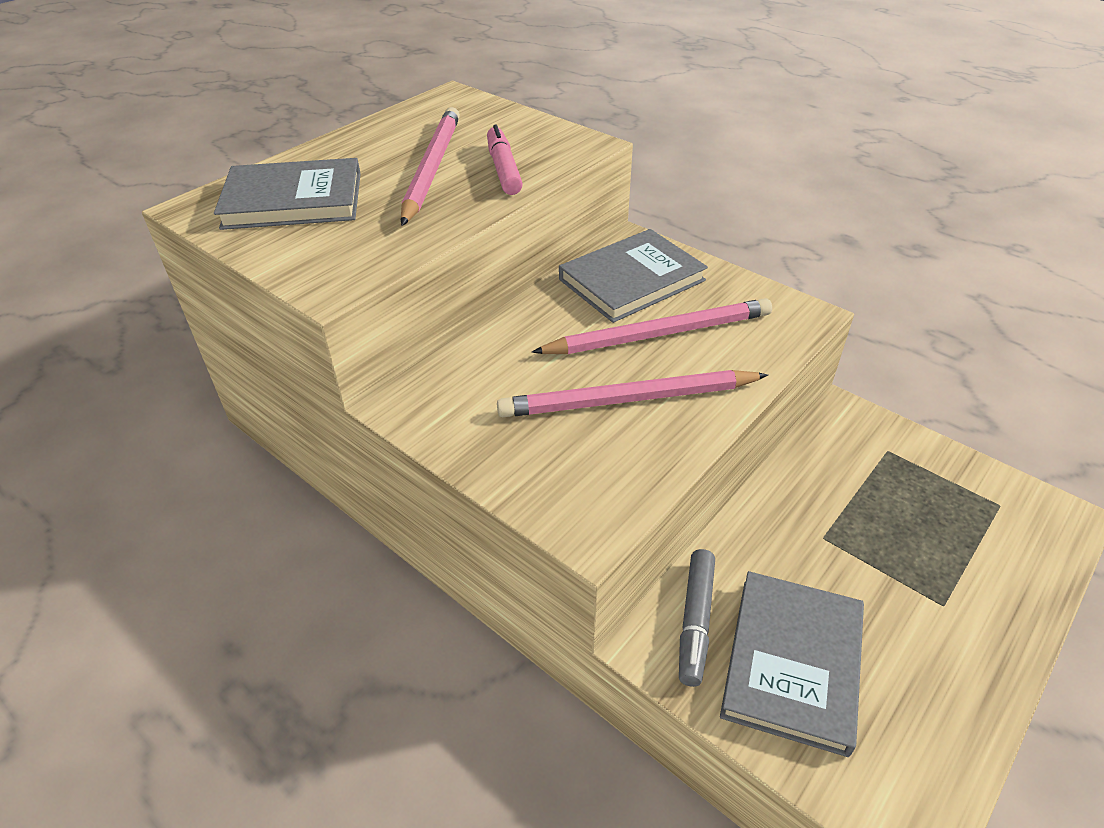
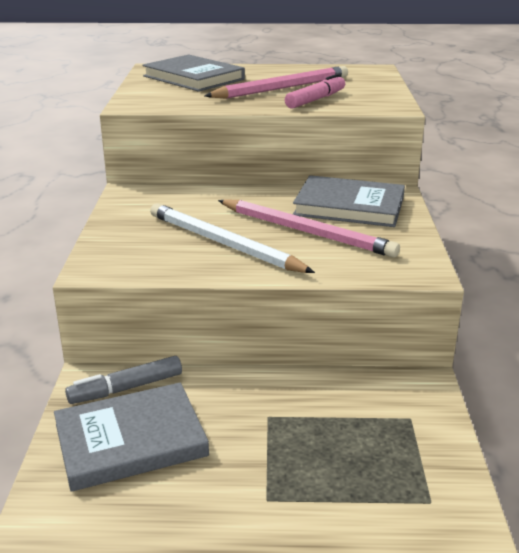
camera: 50 degrees right, 15 degrees down
pink pencil [497,370,768,417] -> white pencil [150,203,315,273]

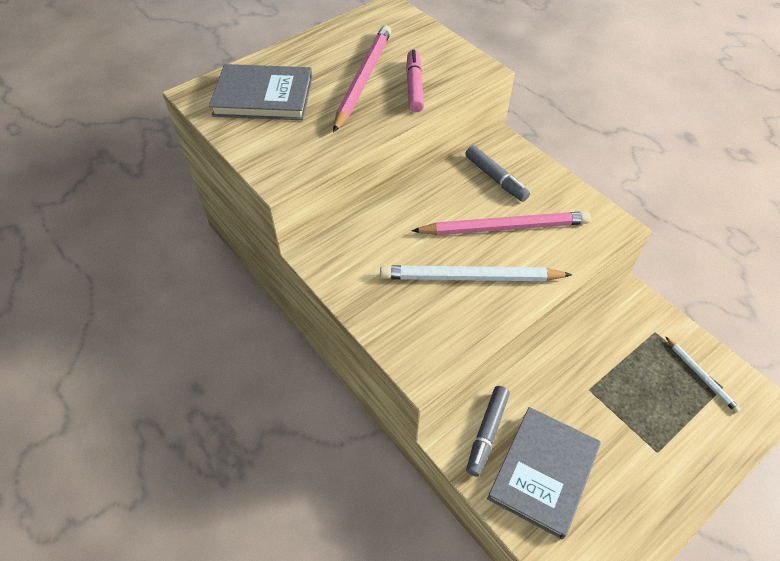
camera: 40 degrees left, 25 degrees up
grey book [293,175,405,227] -> grey marker [465,145,530,202]
none -> white pencil [666,337,741,413]

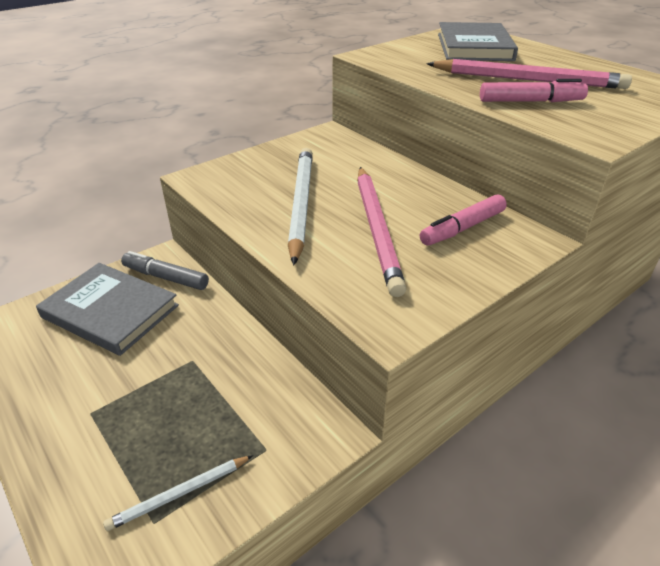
camera: 90 degrees right, 15 degrees down
grey marker [465,145,530,202] -> pink marker [420,194,507,246]

